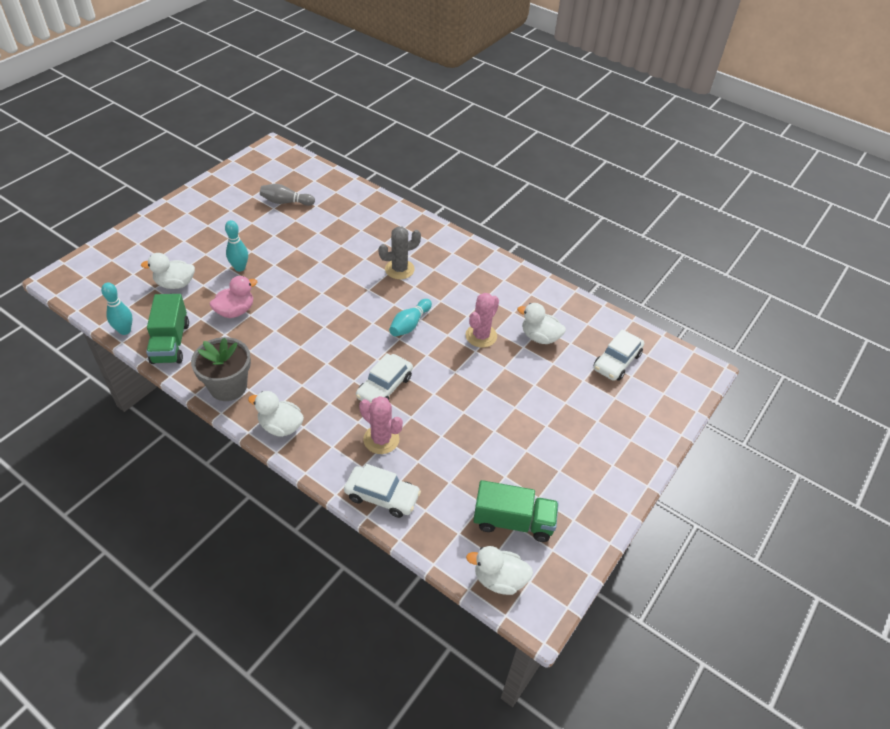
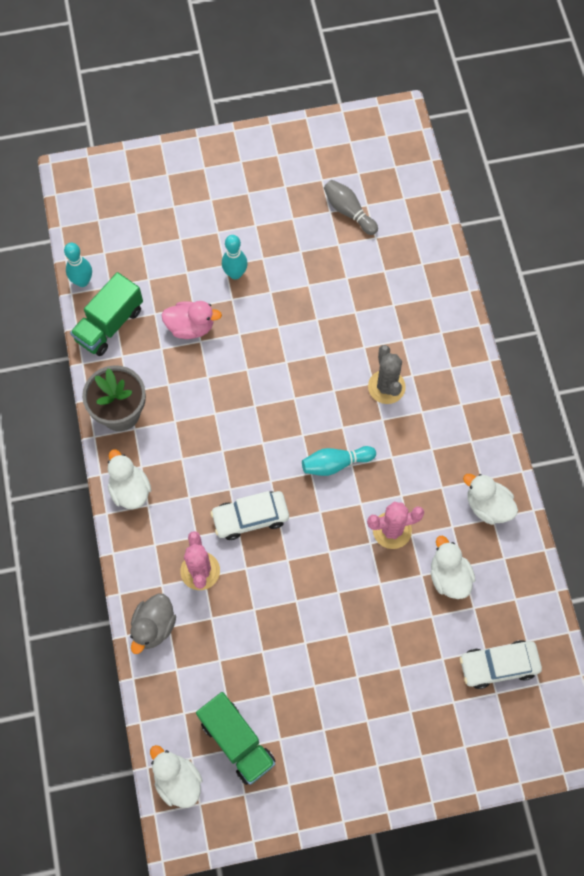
camera: 45 degrees right, 20 degrees up
white duck [141,253,195,289] -> white duck moved to [463,474,518,525]
white car [344,464,421,518] -> grey duck [130,594,176,654]
grey cactus [379,227,421,279] -> grey cactus turned 60 degrees clockwise [368,345,406,404]

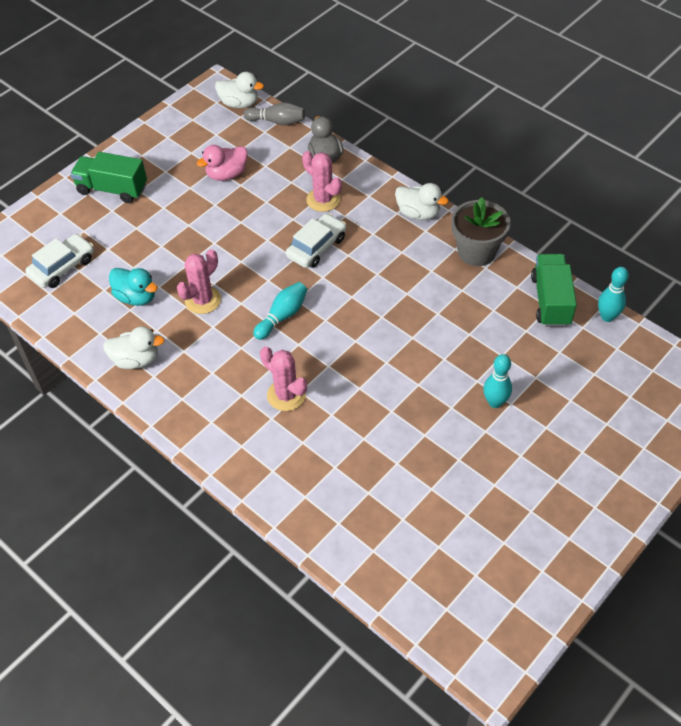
camera: 145 degrees right, 15 degrees down
pink duck [161,301,222,339] -> pink duck moved to [197,145,248,181]
green truck [196,692,275,785] -> green truck moved to [70,152,147,203]
grey bowling pin [324,180,378,235] -> grey bowling pin moved to [244,102,305,126]
grey cactus [368,345,406,404] -> pink cactus [260,347,307,411]
white duck [431,536,475,599] -> turquoise duck [109,268,158,306]

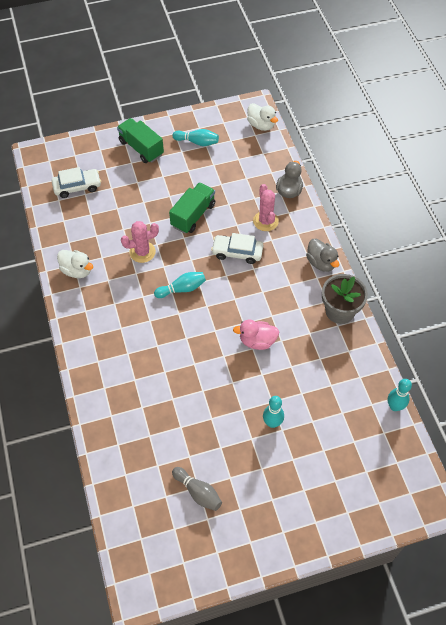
camera: 30 degrees right, 5 degrees up
turquoise duck [109,268,158,306] -> none
pink duck [197,145,248,181] -> pink duck moved to [233,319,279,350]
grey bowling pin [244,102,305,126] -> grey bowling pin moved to [172,467,222,511]
pink cactus [260,347,307,411] -> none
white car [286,214,346,268] -> white car turned 150 degrees counterclockwise [211,233,263,264]
white duck [395,183,449,220] -> grey duck [306,239,339,272]
green truck [531,254,577,327] -> green truck moved to [169,182,215,233]
none -> turquoise bowling pin [172,129,219,146]

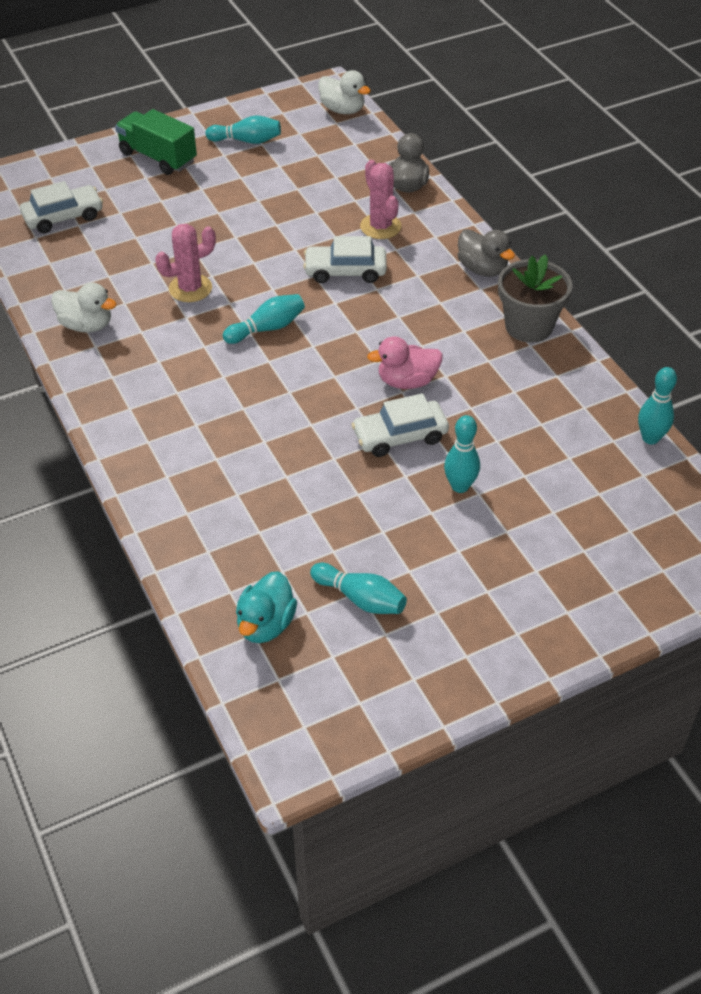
camera: 10 degrees left, 10 degrees down
green truck [169,182,215,233] -> none
grey bowling pin [172,467,222,511] -> turquoise bowling pin [310,563,407,614]
none -> turquoise duck [236,571,297,643]
none -> white car [351,393,449,457]

